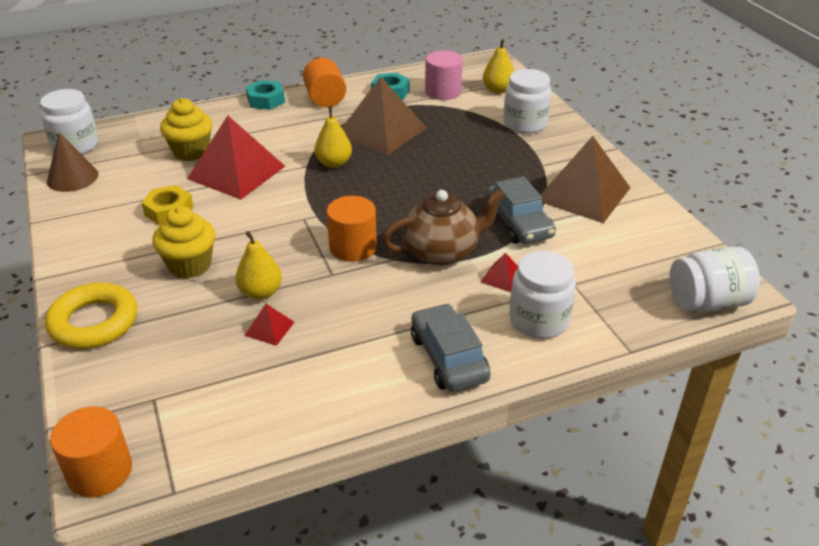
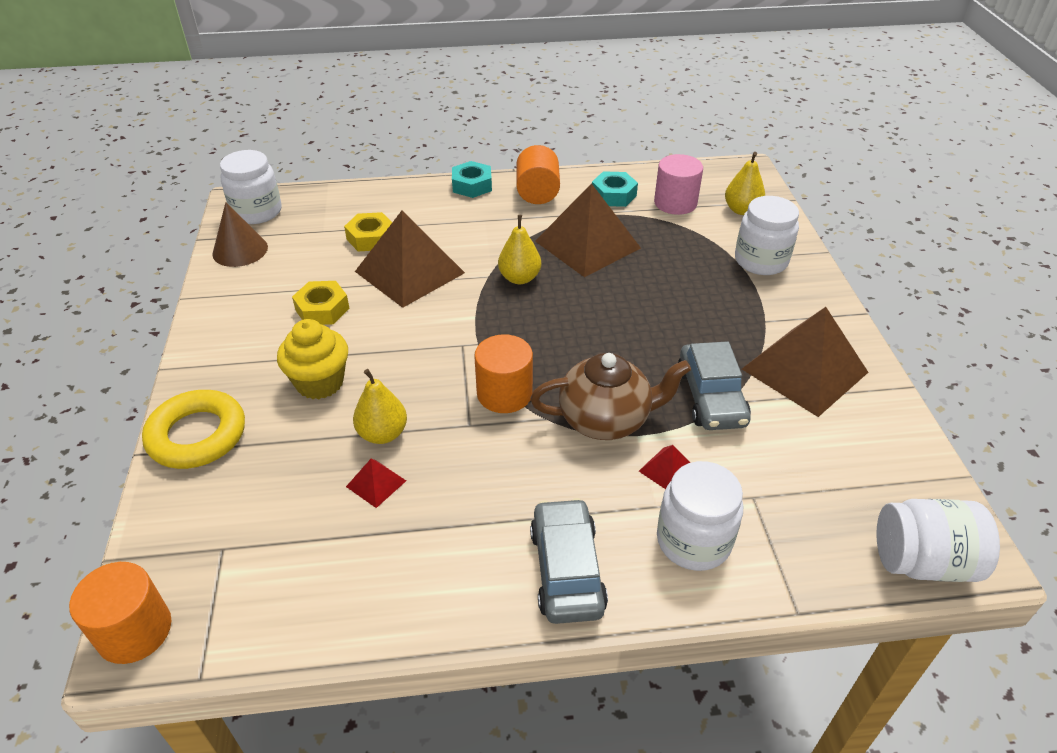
camera: 15 degrees right, 5 degrees up
yellow cupcake [160,98,213,161] -> yellow nut [344,212,392,251]
red pyramid [187,116,285,200] -> brown pyramid [355,210,465,308]

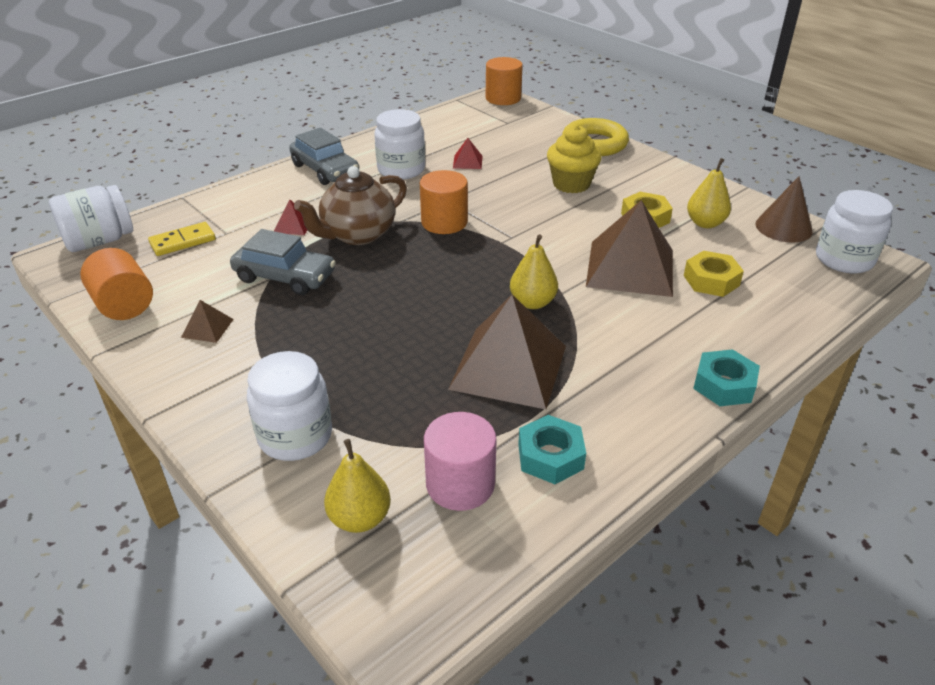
camera: 145 degrees right, 5 degrees down
yellow pear [353,369,407,444] -> yellow pear moved to [687,158,731,228]
orange cylinder [517,145,560,204] -> orange cylinder moved to [80,248,153,320]
white jar [657,461,743,571] -> white jar moved to [374,109,425,179]
grey car [678,341,751,430] -> grey car turned 150 degrees clockwise [230,229,336,295]
brown pyramid [742,307,869,417] -> brown pyramid [181,300,234,343], size x0.42
none -> yellow domino [148,222,216,256]

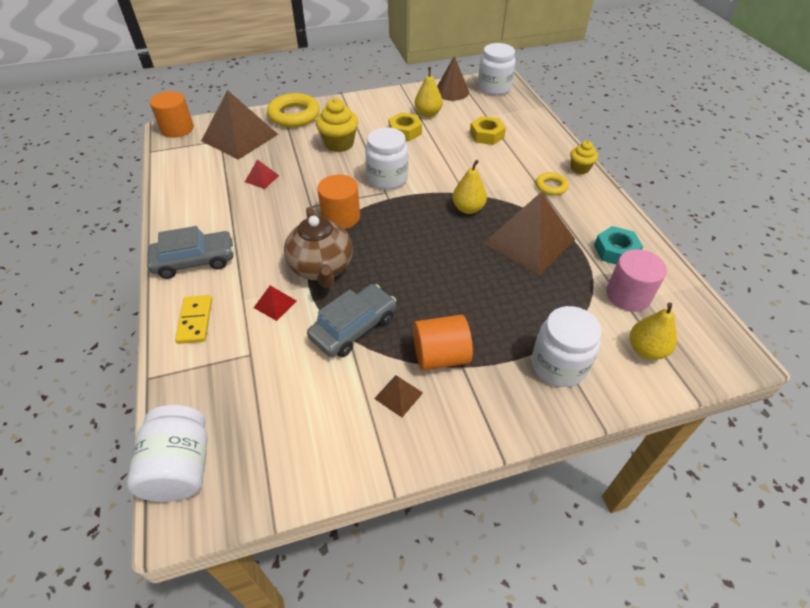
camera: 65 degrees left, 10 degrees up
orange cylinder [80,248,153,320] -> orange cylinder moved to [413,315,473,371]
yellow domino [148,222,216,256] -> yellow domino moved to [175,295,212,344]
white jar [374,109,425,179] -> white jar moved to [365,127,408,190]
brown pyramid [586,200,673,297] -> brown pyramid moved to [201,90,278,160]
turquoise nut [693,349,760,406] -> yellow cupcake [570,141,598,174]
none -> yellow ring [536,172,569,195]

